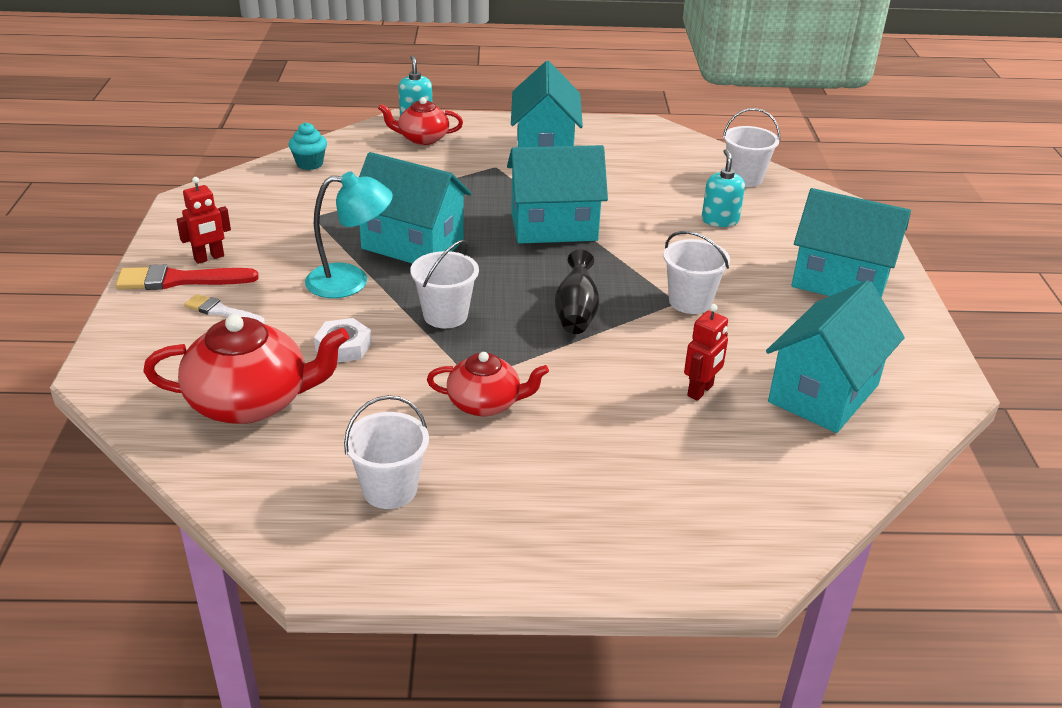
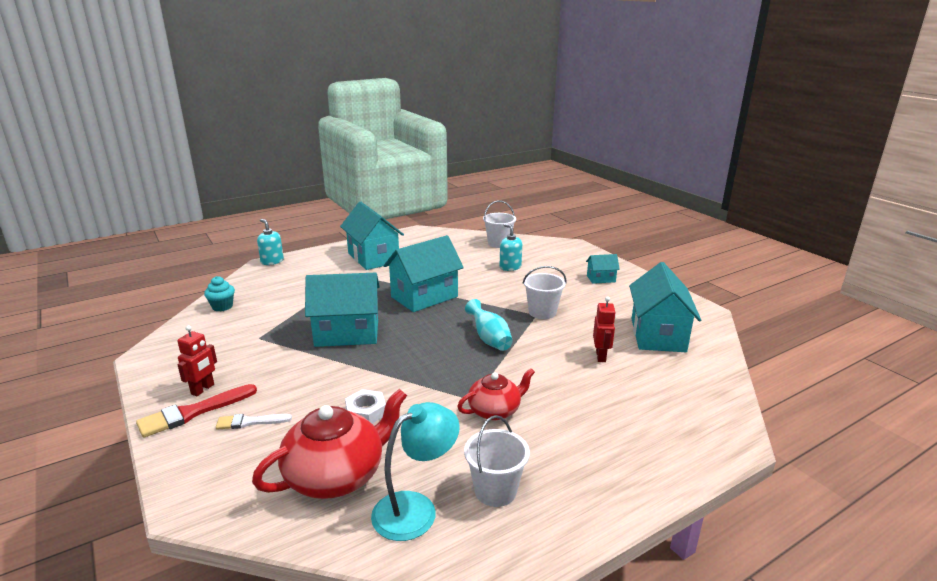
camera: 30 degrees left, 10 degrees down
turquoise lamp [305,171,393,298] -> turquoise lamp moved to [371,402,460,541]
red teapot [378,97,463,145] -> none
white bucket [410,240,479,328] -> none
black vase [555,250,600,334] -> turquoise vase [465,299,513,351]
turquoise house [791,188,911,298] -> turquoise house [586,254,620,284], size x0.48

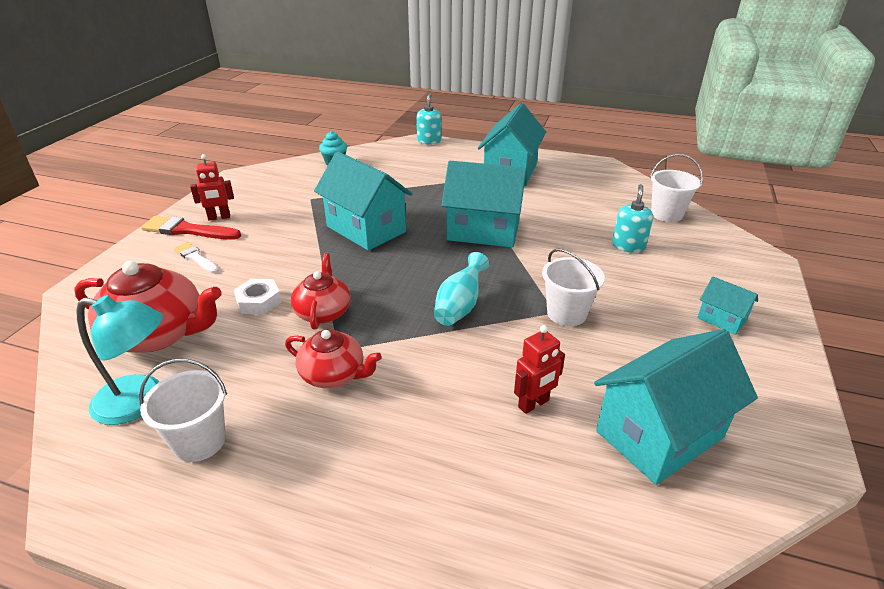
camera: 50 degrees right, 10 degrees up
none -> red teapot [291,253,350,330]

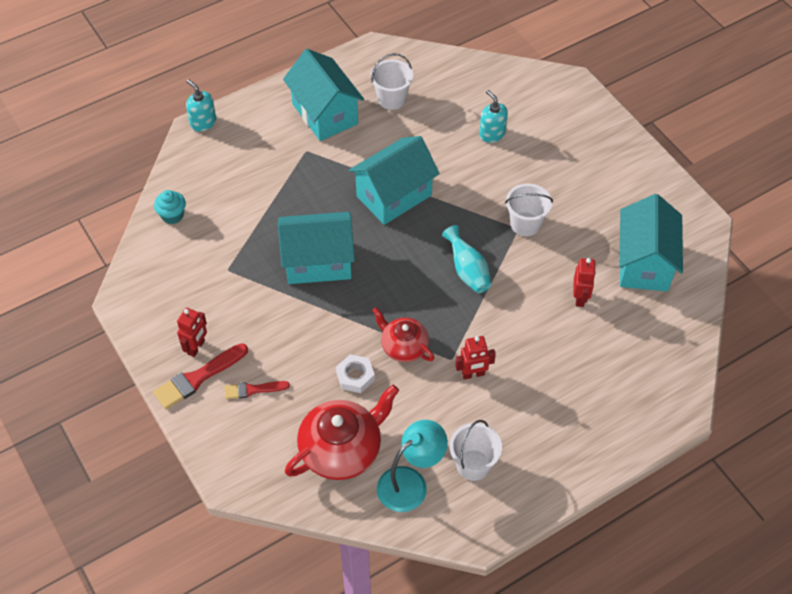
camera: 50 degrees left, 20 degrees up
white brush [174,242,219,274] -> red brush [225,381,290,399]
red teapot [285,329,382,388] -> red robot [455,336,496,380]
white bucket [650,154,703,222] -> white bucket moved to [370,53,413,110]
turquoise house [697,277,758,335] -> none

